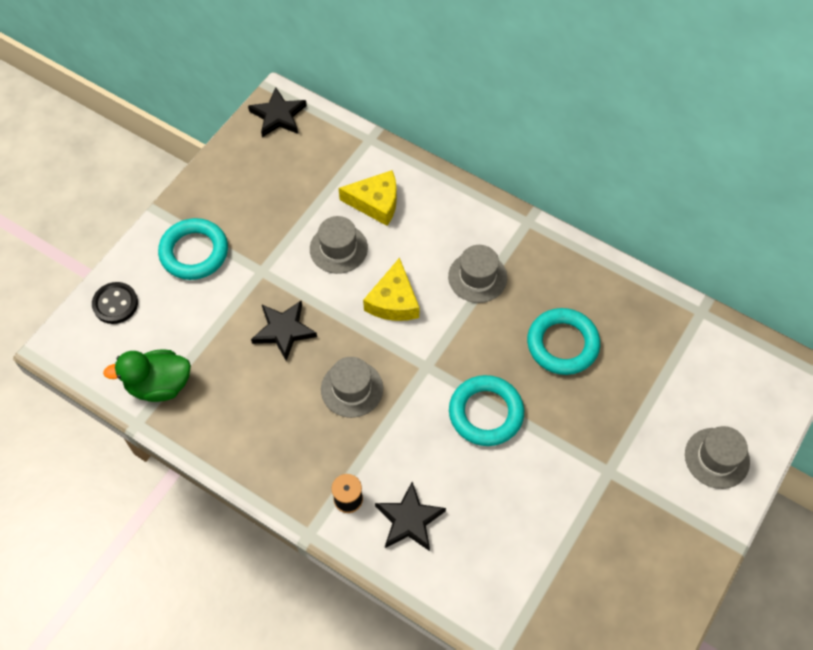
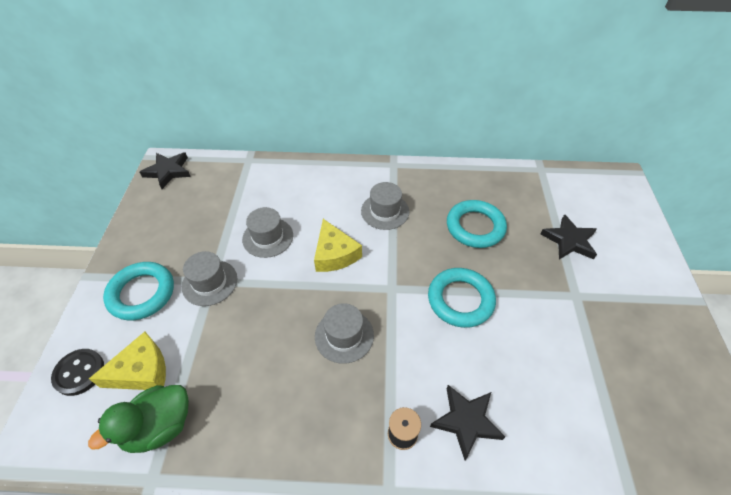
camera: 30 degrees left, 10 degrees down
black star [251,301,317,361] -> black star moved to [541,214,597,259]
yellow cheese [339,170,397,226] -> yellow cheese moved to [89,332,166,390]
grey hat [685,426,750,489] -> grey hat moved to [182,251,237,306]

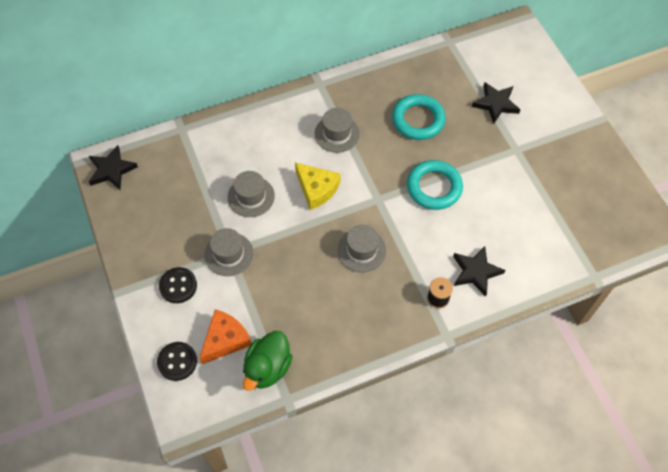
camera: 25 degrees left, 10 degrees up
yellow cheese [89,332,166,390] -> orange cheese [200,309,252,364]
turquoise ring [103,262,174,320] -> black button [159,267,197,303]

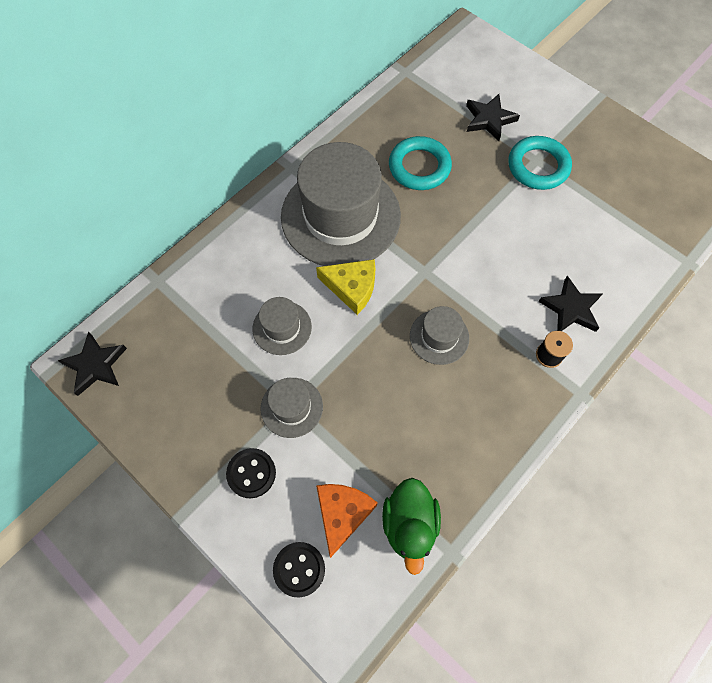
camera: 25 degrees left, 5 degrees up
grey hat [315,108,360,153] -> grey hat [281,142,401,266], size x2.19
turquoise ring [407,160,463,210] -> turquoise ring moved to [508,136,572,190]

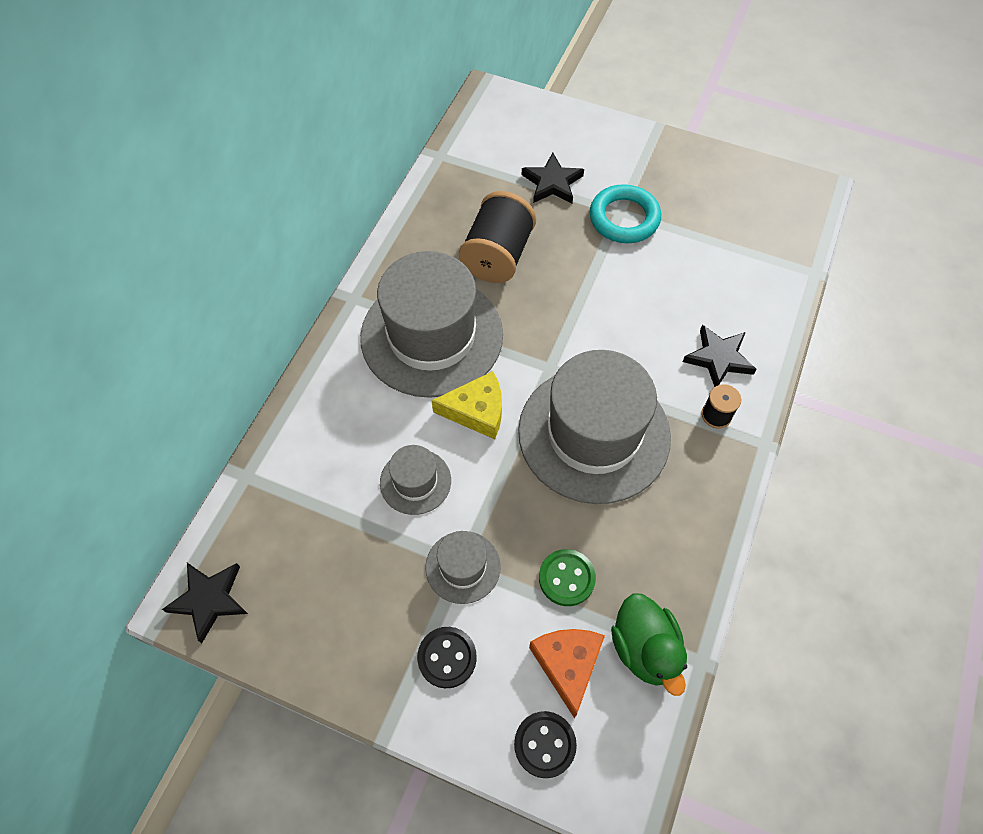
camera: 20 degrees left, 5 degrees down
turquoise ring [389,136,452,190] -> black spool [459,191,536,283]
grey hat [410,306,469,365] -> grey hat [518,350,671,504], size x2.19
none -> green button [539,549,596,606]

